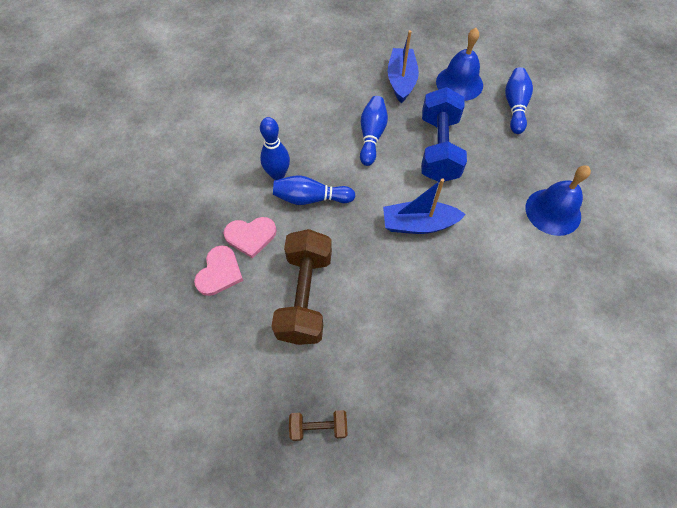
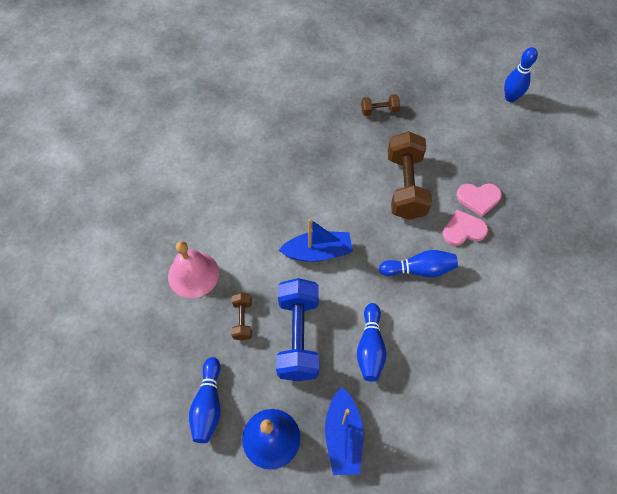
camera: 175 degrees right, 0 degrees up
pink heart [194,245,243,296] -> pink heart turned 105 degrees counterclockwise [457,184,502,217]
blue bowling pin [260,117,290,180] -> blue bowling pin moved to [504,47,538,102]
blue bell [526,165,591,236] -> pink bell [168,241,219,298]
none -> brown dumbbell [231,293,252,341]

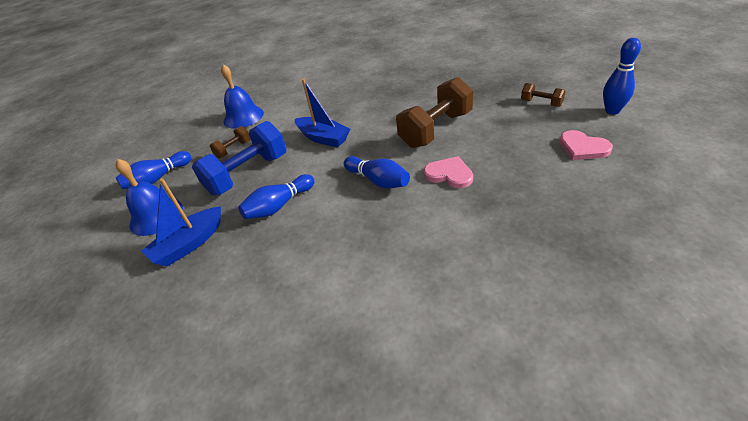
camera: 50 degrees right, 20 degrees down
pink bell [168,241,219,298] -> blue bell [221,64,264,129]
brown dumbbell [361,94,400,116] -> brown dumbbell moved to [521,83,566,107]
pink heart [457,184,502,217] -> pink heart moved to [559,130,613,160]

